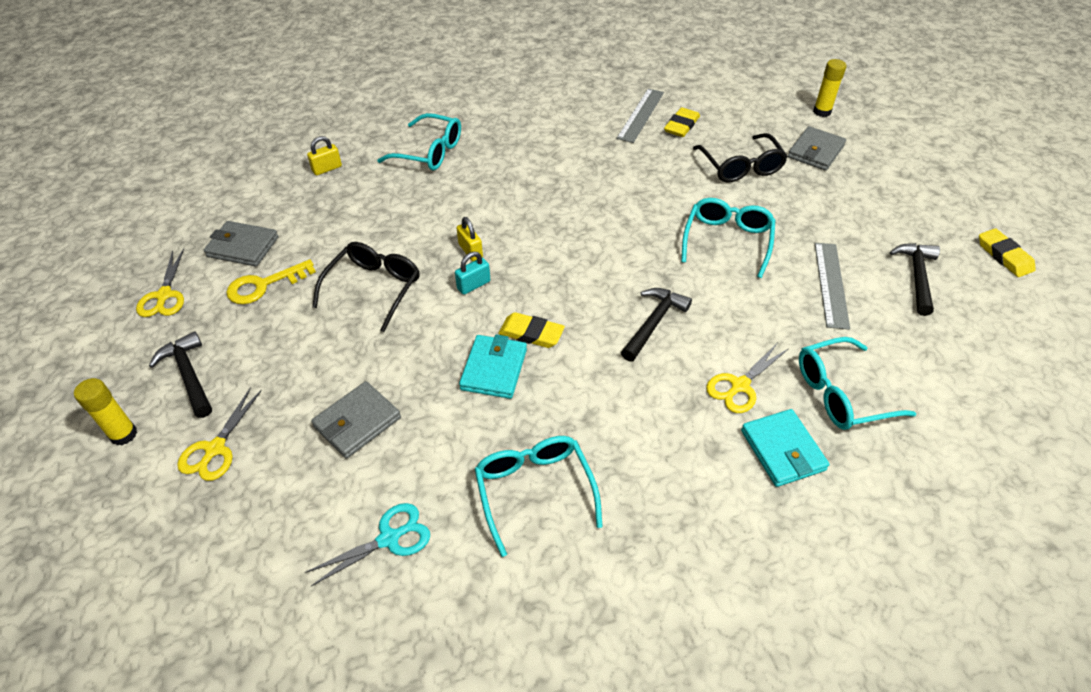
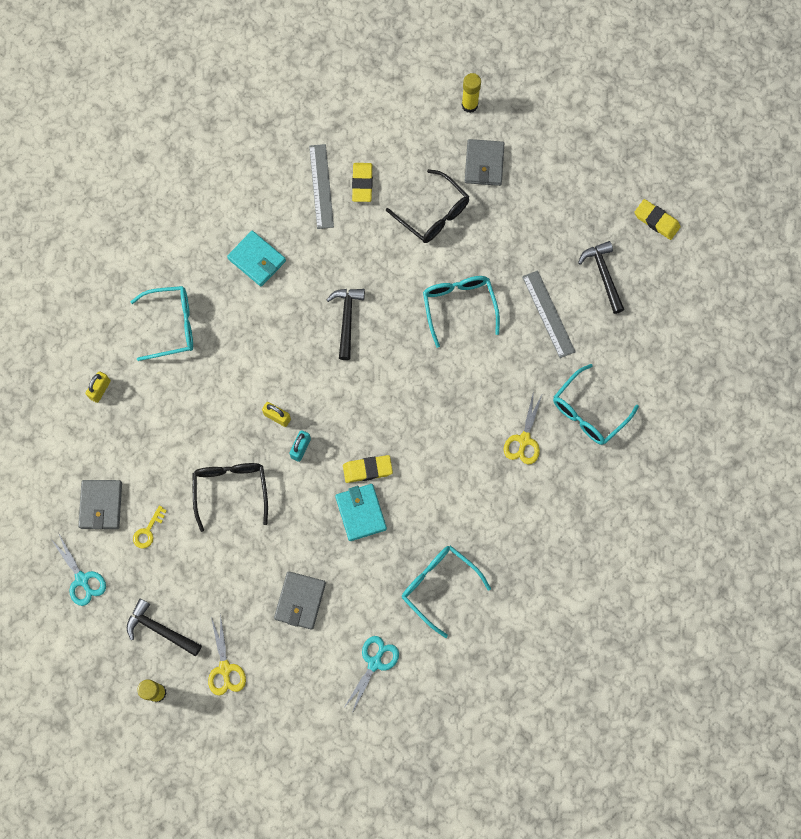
camera: 30 degrees left, 25 degrees up
yellow scissors [136,248,184,317] -> turquoise scissors [50,534,106,606]
grey wallet [204,221,278,267] -> grey wallet turned 75 degrees counterclockwise [78,480,122,529]
yellow key [226,259,316,304] -> yellow key [133,505,167,549], size x0.64
black hammer [621,288,692,362] -> black hammer moved to [326,289,365,360]
turquoise wallet [741,409,829,487] -> turquoise wallet moved to [227,231,286,287]

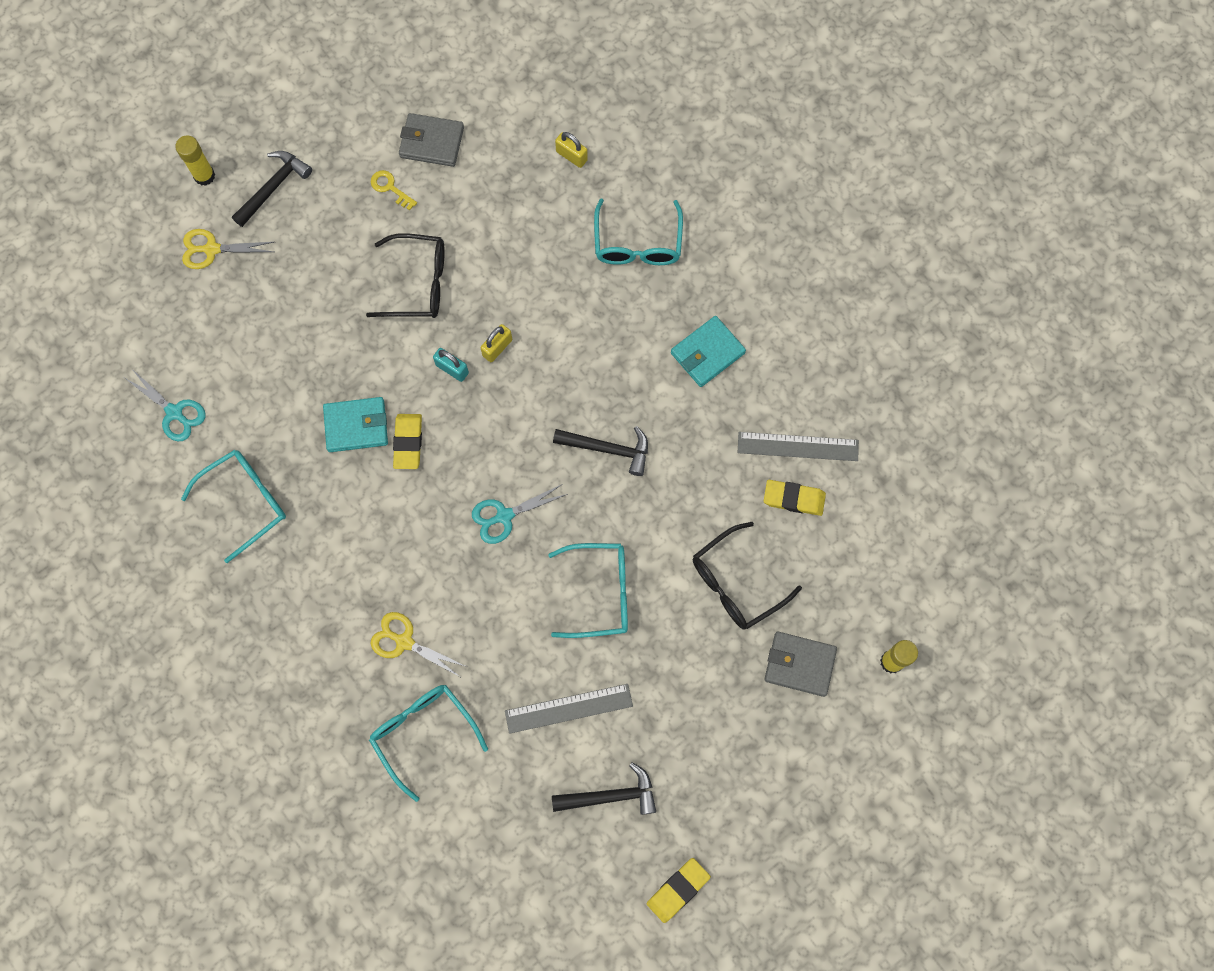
camera: 100 degrees right, 0 degrees up
turquoise scissors [50,534,106,606] -> turquoise scissors moved to [472,484,568,544]
grey wallet [274,571,326,630] -> none

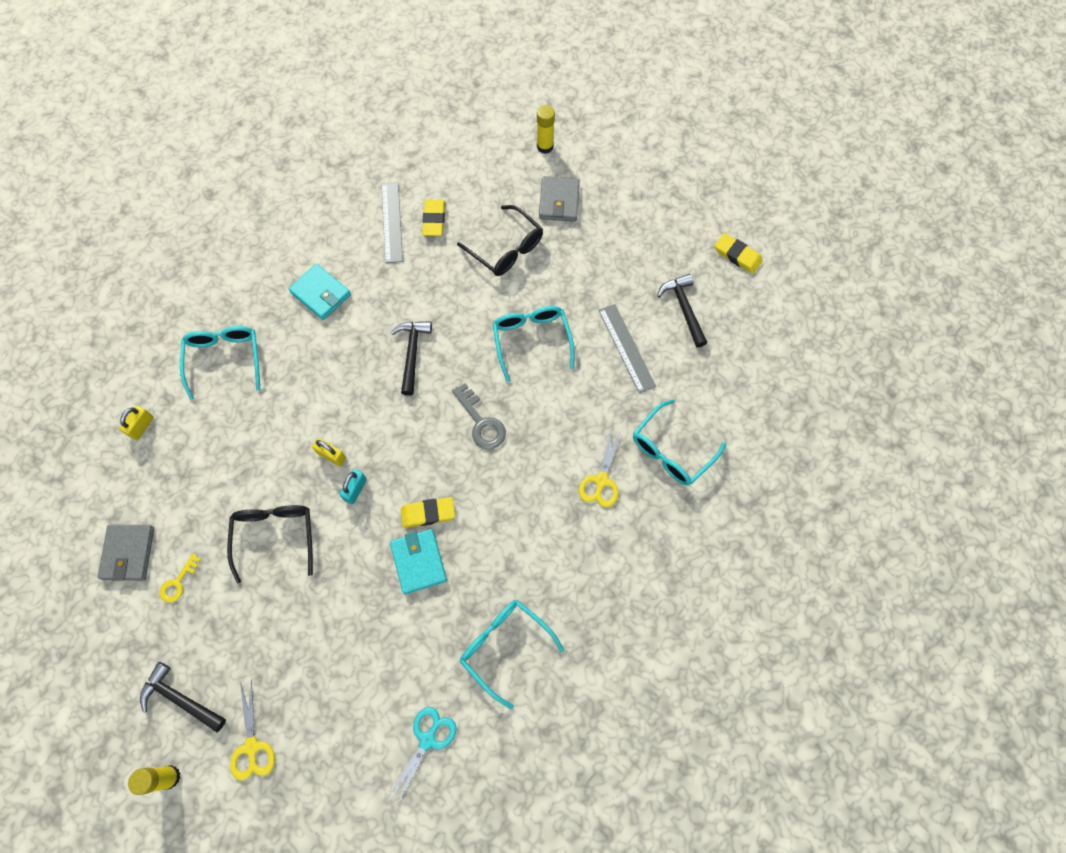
camera: 100 degrees left, 5 degrees down
turquoise scissors [472,484,568,544] -> grey key [452,383,506,449]
turquoise glasses [594,198,683,265] -> turquoise glasses turned 90 degrees counterclockwise [180,326,260,400]

